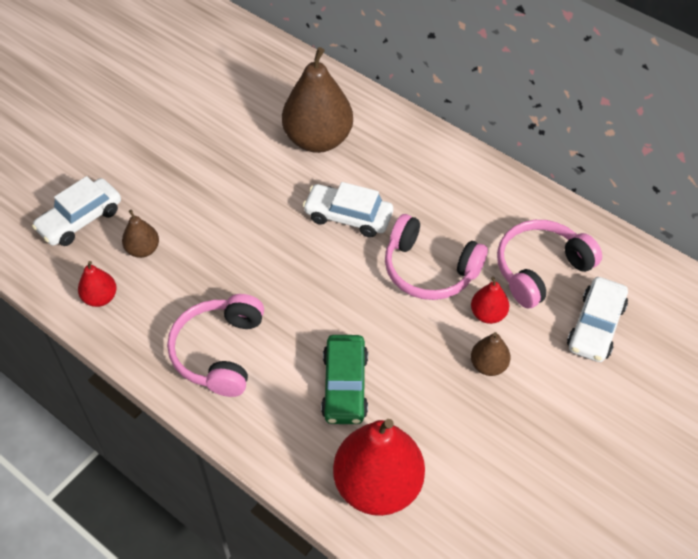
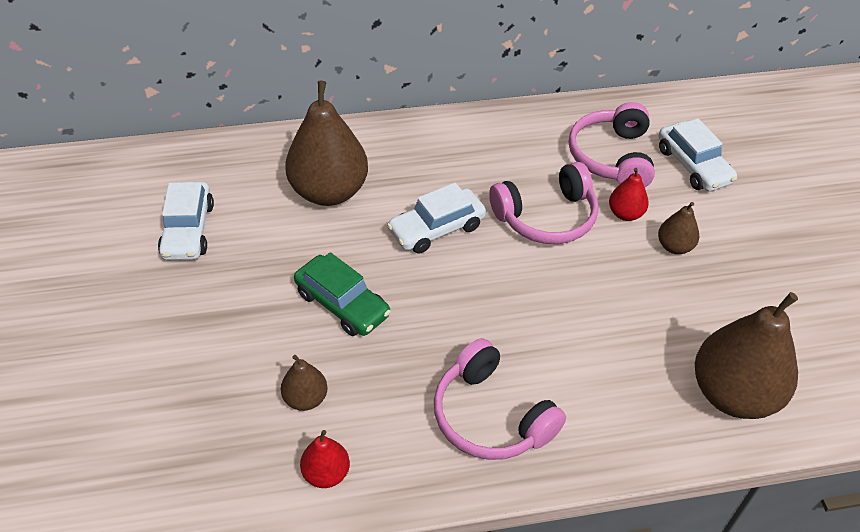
camera: 50 degrees left, 5 degrees down
white car [32,176,121,246] -> white car moved to [158,182,214,260]
green car [321,335,368,424] -> green car moved to [294,252,391,336]
red pear [333,419,425,516] -> brown pear [695,292,798,419]

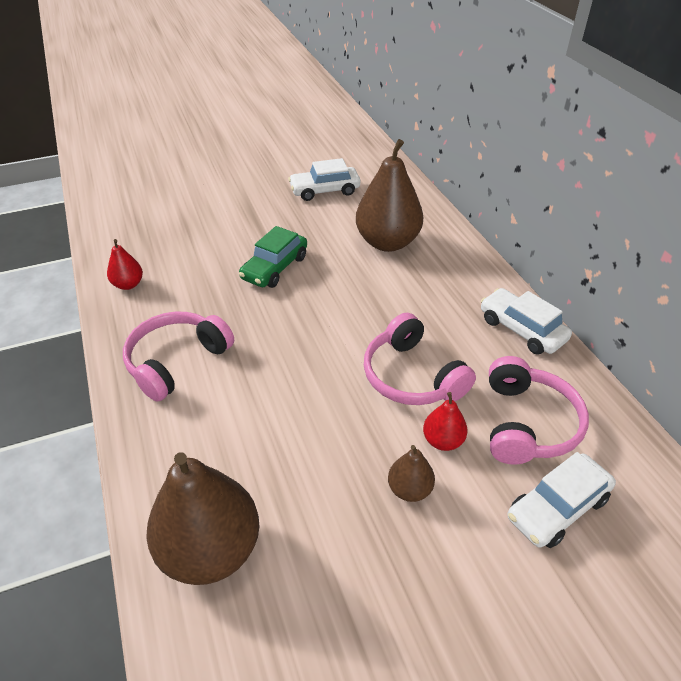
camera: 80 degrees right, 5 degrees down
brown pear [281,355,328,411] -> none
white car [387,183,486,254] -> white car moved to [481,288,572,354]
pink headphones [569,102,655,187] -> pink headphones turned 105 degrees clockwise [489,356,589,465]

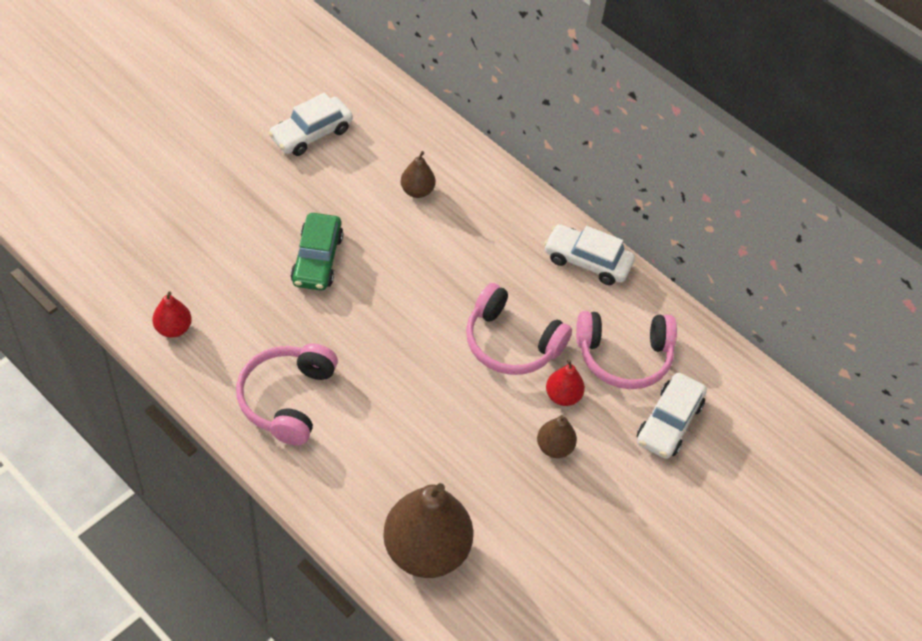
camera: 30 degrees left, 10 degrees up
brown pear [356,139,423,252] -> brown pear [400,151,435,198], size x0.47
pink headphones [489,356,589,465] -> pink headphones turned 105 degrees clockwise [576,311,677,389]

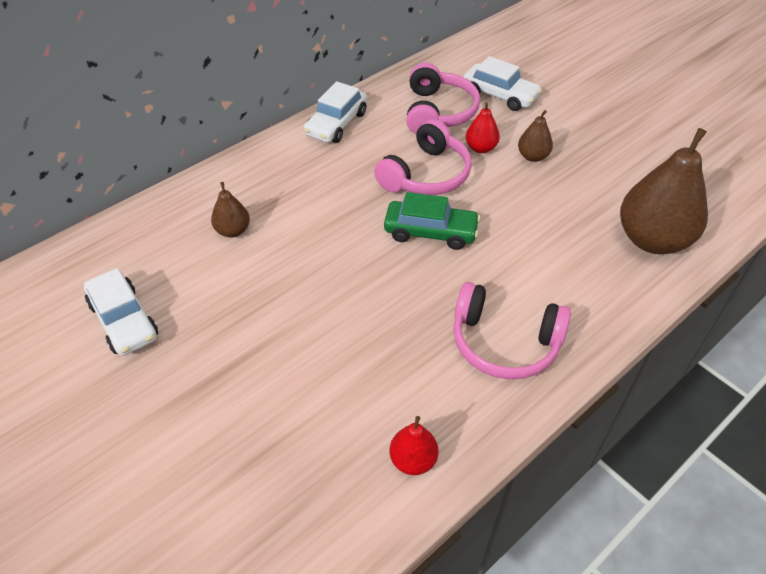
camera: 80 degrees left, 5 degrees down
green car [291,213,343,290] -> green car moved to [384,192,480,250]

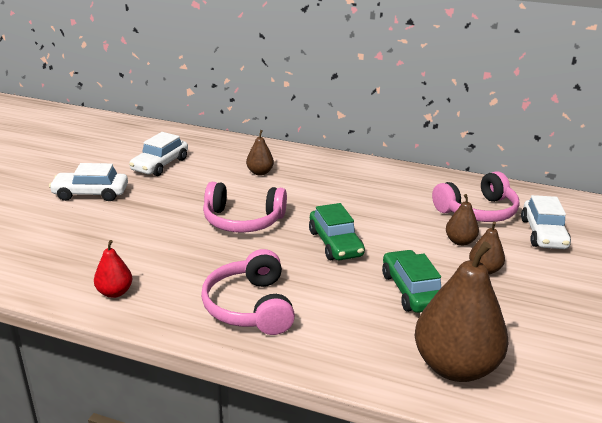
camera: 60 degrees right, 20 degrees down
white car [304,81,367,143] -> white car moved to [49,163,128,201]
pink headphones [374,119,472,195] -> pink headphones moved to [203,182,287,233]
red pear [466,102,500,153] -> brown pear [446,194,479,246]
none -> green car [382,250,441,313]

